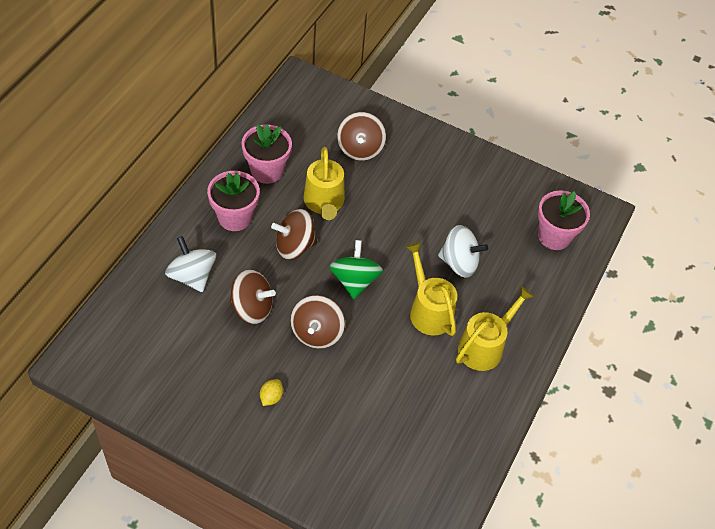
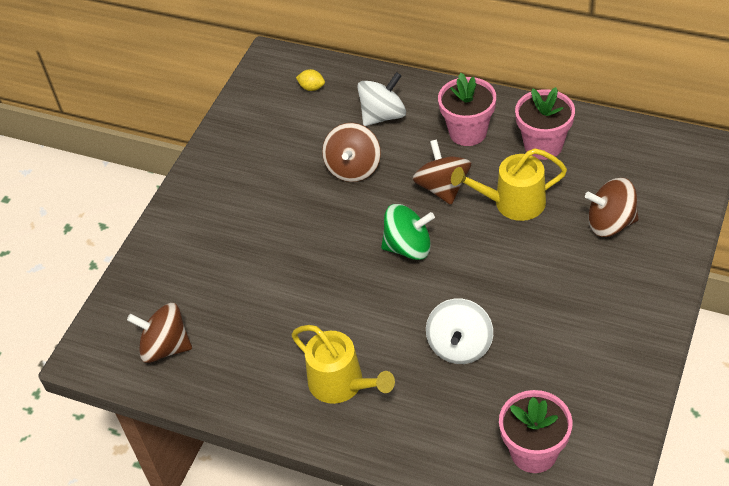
camera: 95 degrees right, 5 degrees down
yellow lemon [260,379,283,406] -> yellow lemon moved to [296,69,325,91]
brown spinning top [290,295,345,349] -> brown spinning top moved to [127,303,192,363]
yellow watering can [405,242,457,336] -> none

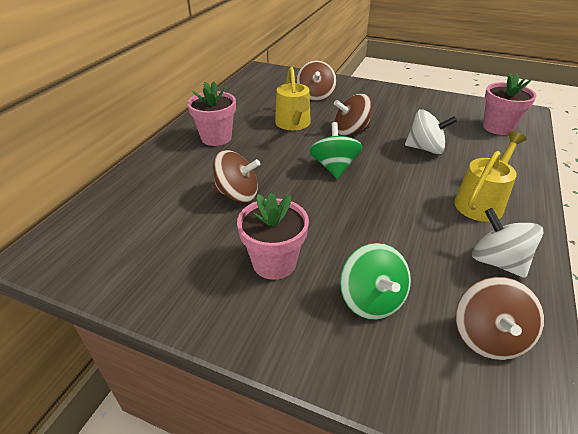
camera: 95 degrees left, 10 degrees down
yellow lemon [296,69,325,91] -> none
white spinning top [357,72,406,126] -> white spinning top moved to [472,208,543,278]
brown spinning top [413,139,471,205] -> brown spinning top moved to [334,94,372,136]
pink flower pot [515,87,575,160] -> pink flower pot moved to [237,192,309,280]
none -> green spinning top [340,243,411,320]

